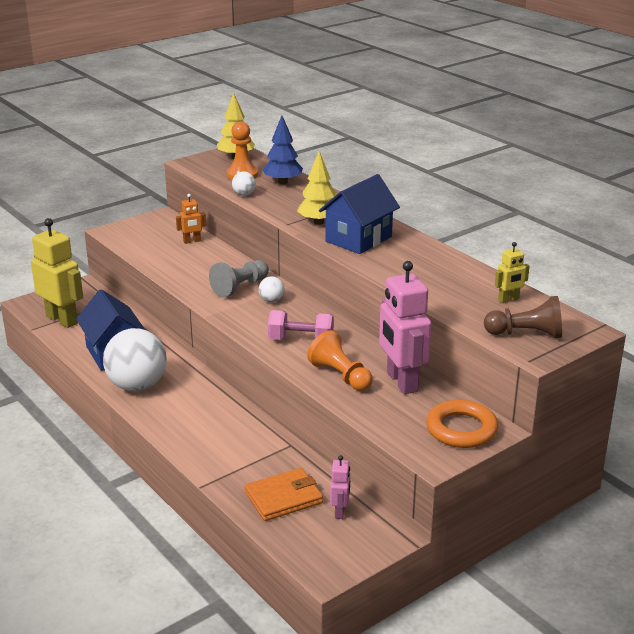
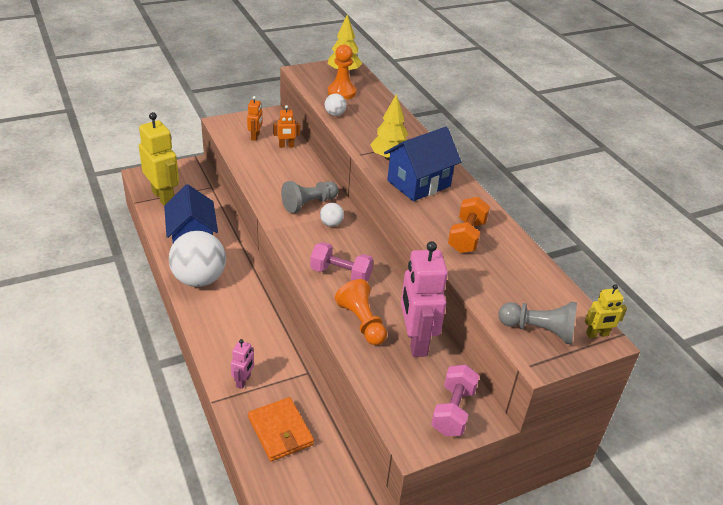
camera: 10 degrees right, 10 degrees up
orange wallet [245,468,323,521] -> orange wallet turned 75 degrees clockwise [248,397,314,461]
blue tree [263,116,303,184] -> none
pink robot [330,455,350,519] -> pink robot moved to [231,339,254,389]
orange ring [426,400,498,448] -> pink dumbbell [431,365,479,436]
brown pawn [484,296,562,338] -> grey pawn [499,302,577,345]
yellow robot [495,242,530,303] -> yellow robot moved to [585,284,627,338]
none -> orange robot [247,96,263,141]
none -> orange dumbbell [448,197,490,253]

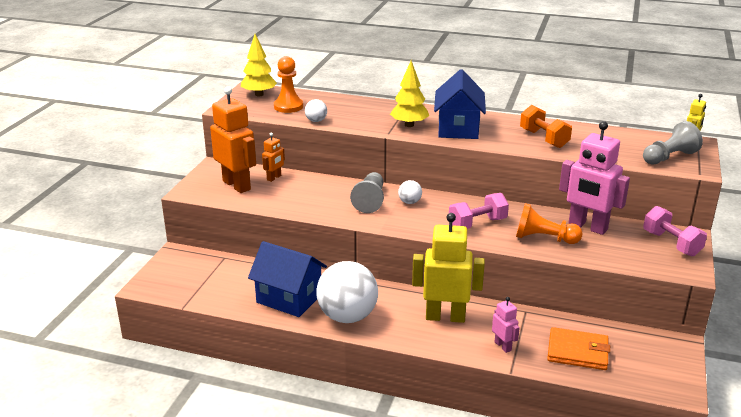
camera: 45 degrees left, 10 degrees down
yellow robot [139,112,179,206] -> yellow robot moved to [412,213,485,323]
orange robot [247,96,263,141] -> orange robot [210,86,256,193], size x2.08

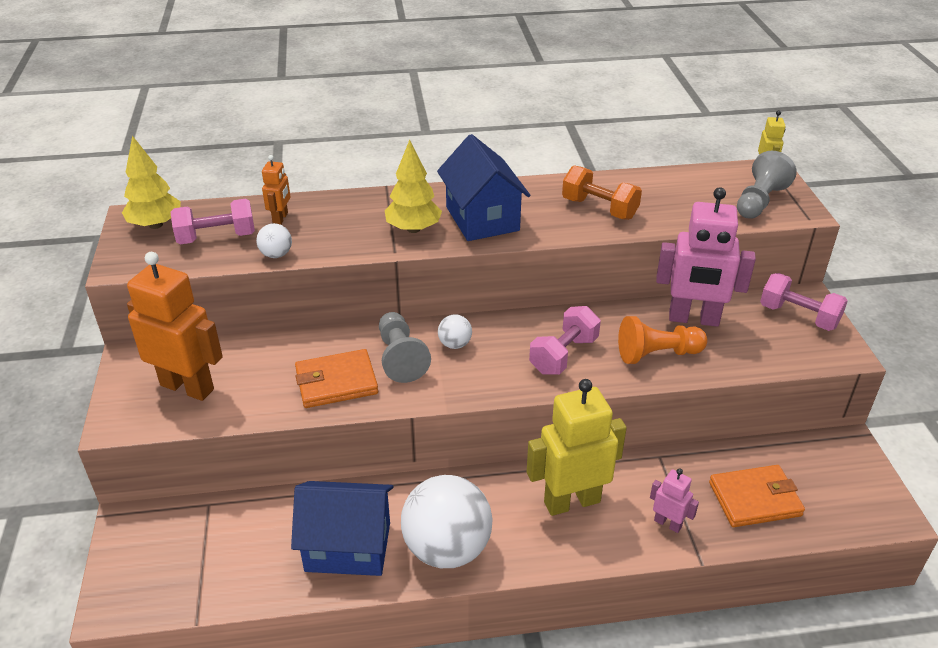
camera: 25 degrees left, 10 degrees up
orange robot [262,133,285,182] -> orange robot moved to [262,155,290,225]
orange pawn [274,56,303,113] -> pink dumbbell [170,199,255,244]
none -> orange wallet [295,349,378,408]

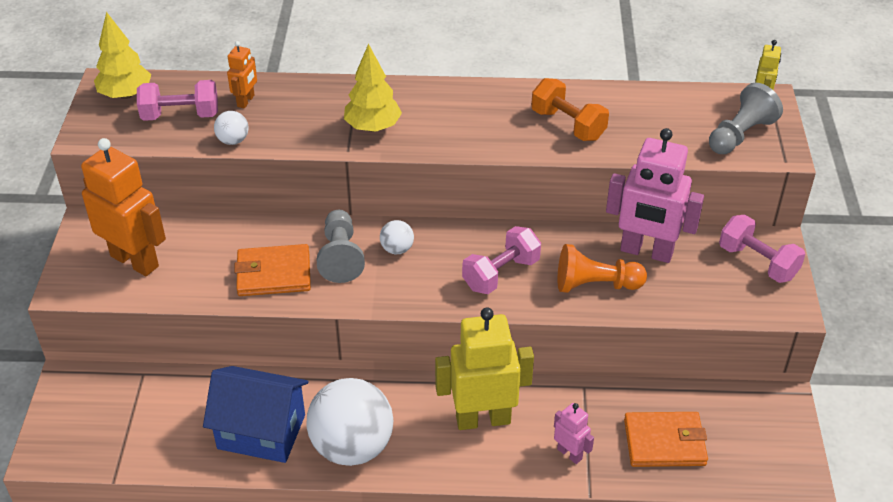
camera: 10 degrees right, 5 degrees up
blue house [437,134,531,241] -> none

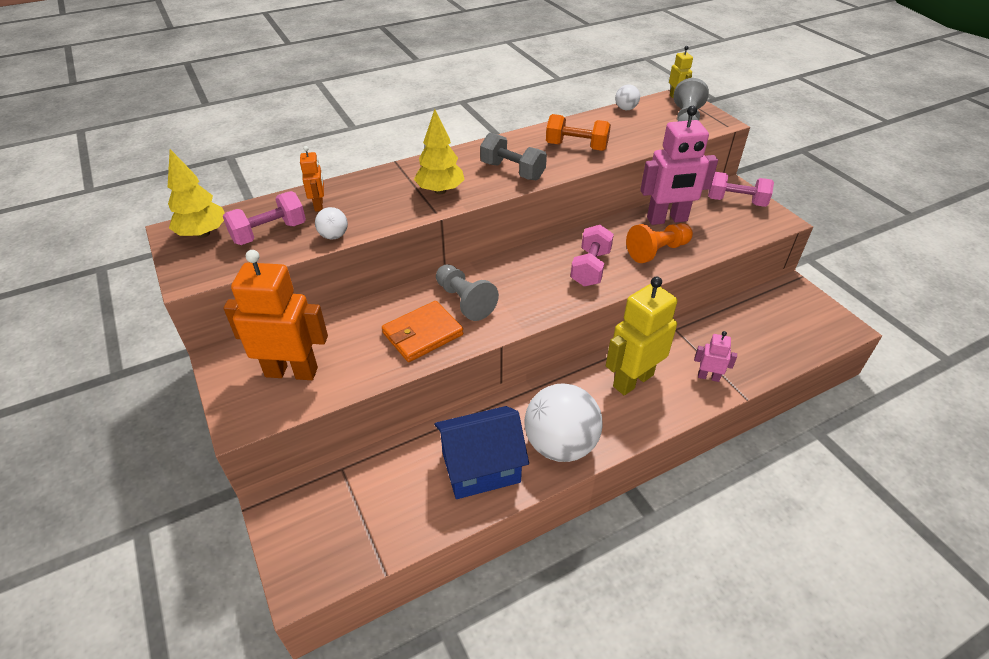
camera: 30 degrees left, 0 degrees up
white ball [380,220,414,254] -> white ball moved to [615,84,640,110]
orange wallet [624,412,708,467] -> none
none -> grey dumbbell [480,133,547,180]

